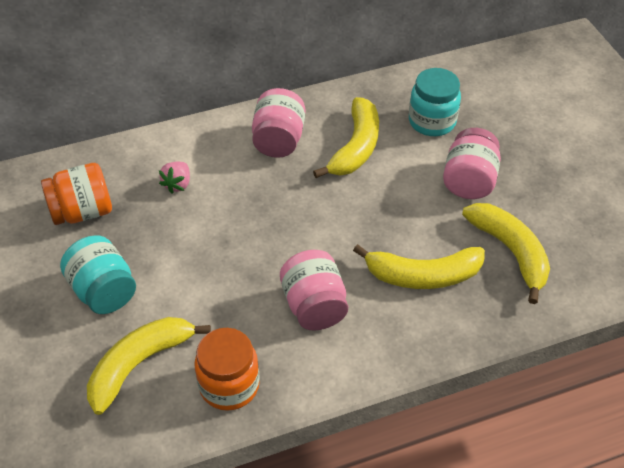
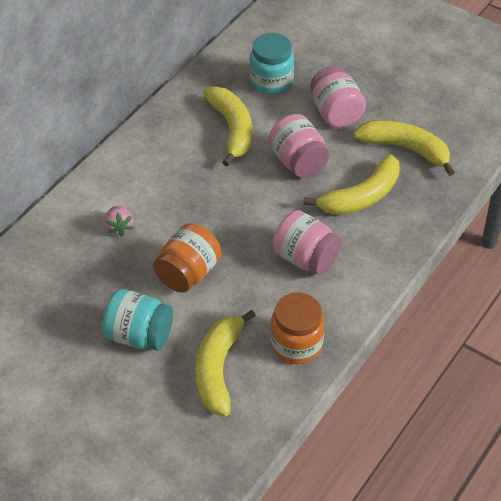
camera: 35 degrees left, 0 degrees up
orange jar [41,163,112,225] -> orange jar moved to [153,223,222,293]
pink jar [252,88,305,158] -> pink jar moved to [268,114,330,178]

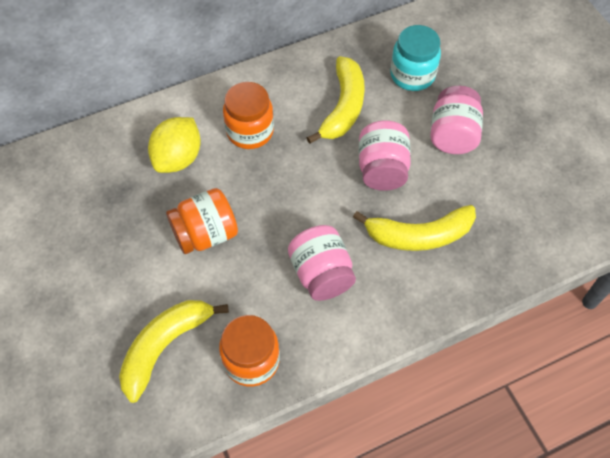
camera: 30 degrees right, 10 degrees up
turquoise jar [102,289,173,351] -> none
pink strawberry [104,206,134,237] -> yellow lemon [148,117,201,173]
yellow banana [354,120,455,176] -> none
none -> orange jar [223,82,274,149]

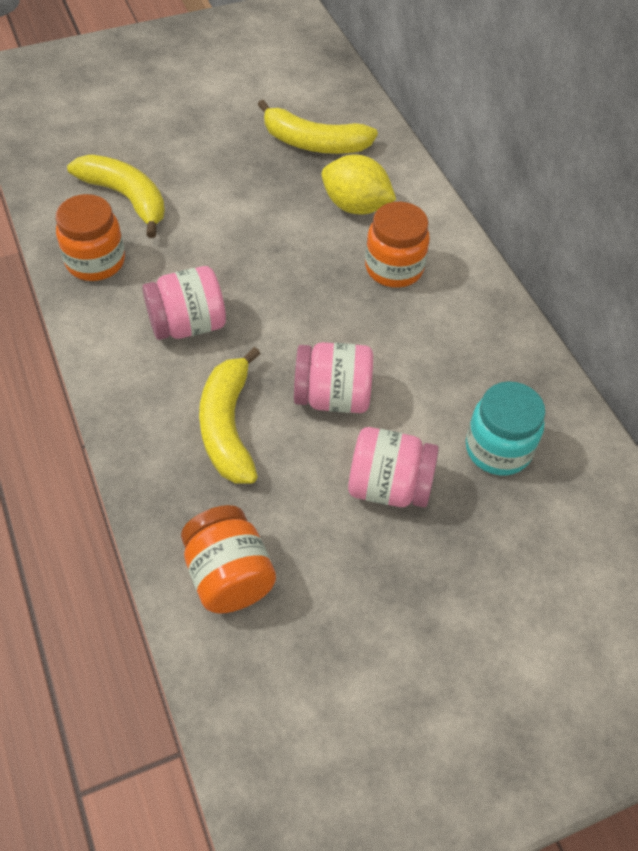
camera: 90 degrees right, 5 degrees down
orange jar [166,188,238,254] -> orange jar moved to [181,505,276,614]
yellow banana [307,56,365,144] -> yellow banana moved to [258,100,378,154]

